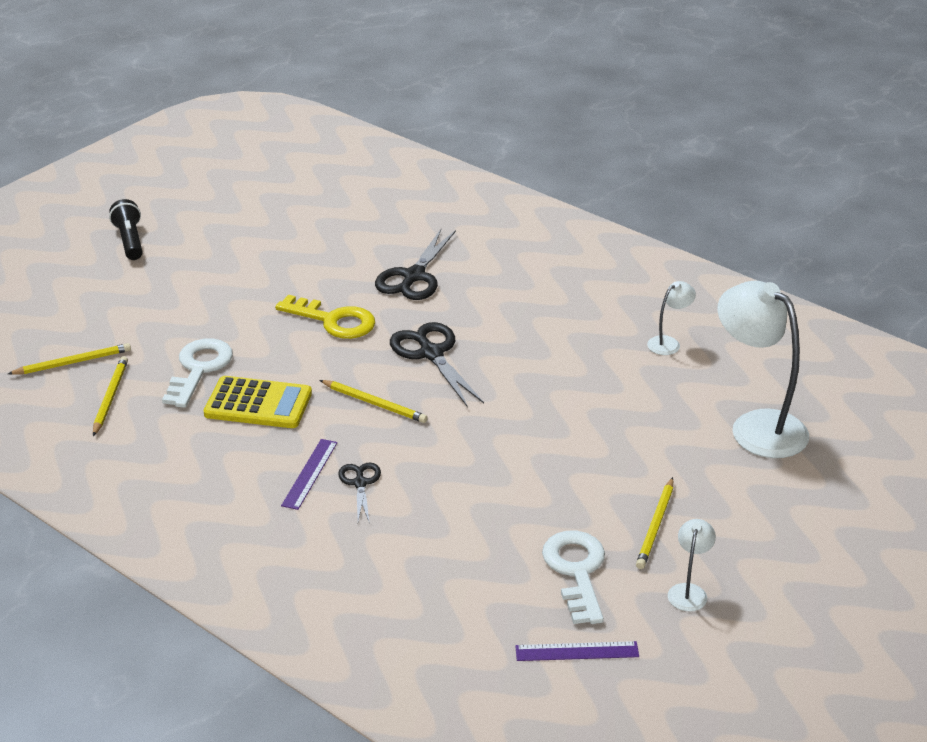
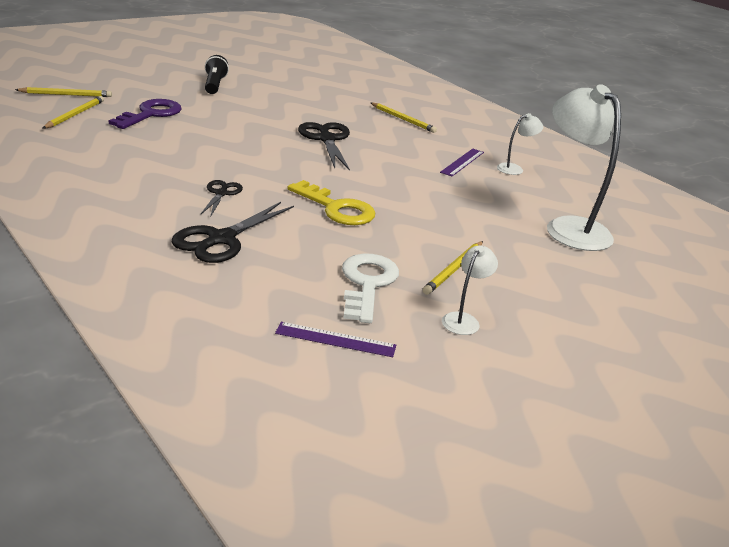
camera: 10 degrees right, 5 degrees down
black flashlight [109,199,143,260] -> black flashlight moved to [205,55,229,94]
white key [162,339,233,408] -> purple key [108,99,182,129]
yellow calculator [204,376,312,428] -> none
yellow key [275,295,375,339] -> yellow key moved to [288,180,375,225]
purple ruler [281,439,337,510] -> purple ruler moved to [440,149,484,176]
yellow pencil [320,380,428,423] -> yellow pencil moved to [371,103,437,133]
black scissors [375,229,456,300] -> black scissors moved to [172,202,294,263]

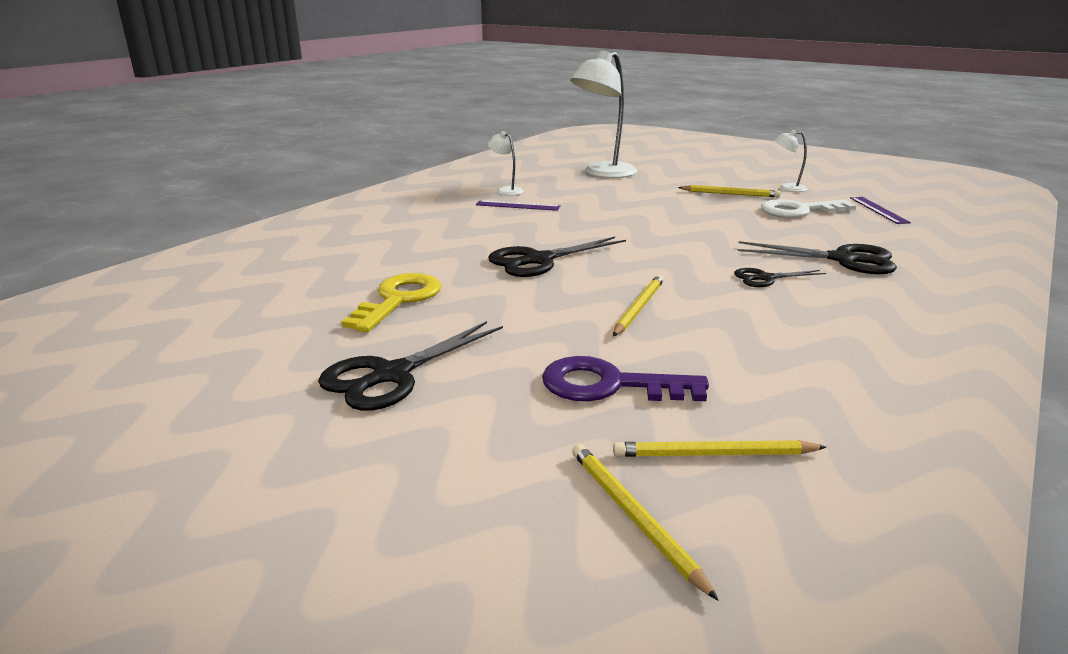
camera: 105 degrees left, 5 degrees down
black flashlight [205,55,229,94] -> black scissors [318,321,503,411]
yellow key [288,180,375,225] -> yellow key moved to [341,273,441,332]
yellow pencil [371,103,437,133] -> yellow pencil moved to [613,275,664,336]

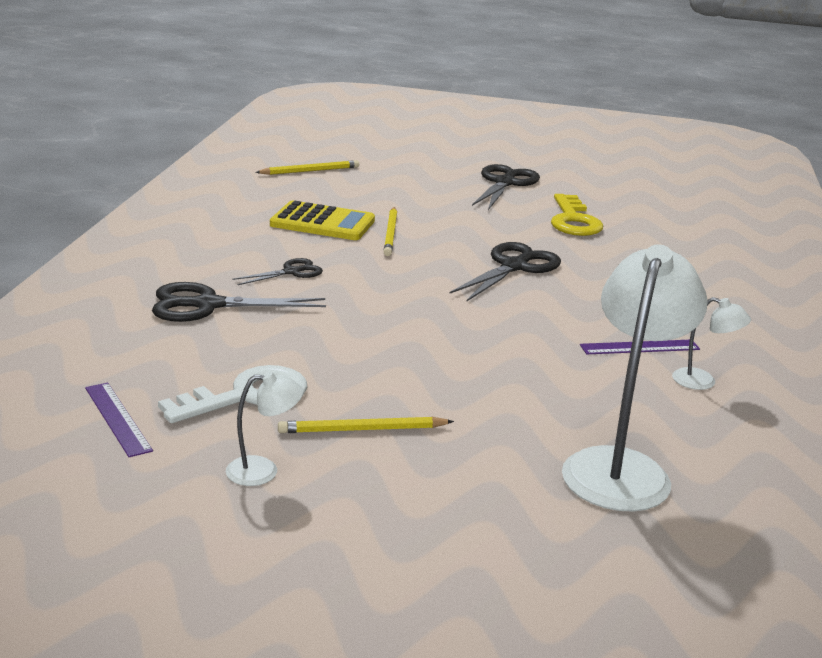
camera: 155 degrees right, 0 degrees up
purple key [542,356,709,401] -> none
yellow pencil [572,444,719,601] -> none
none -> yellow calculator [270,200,375,240]

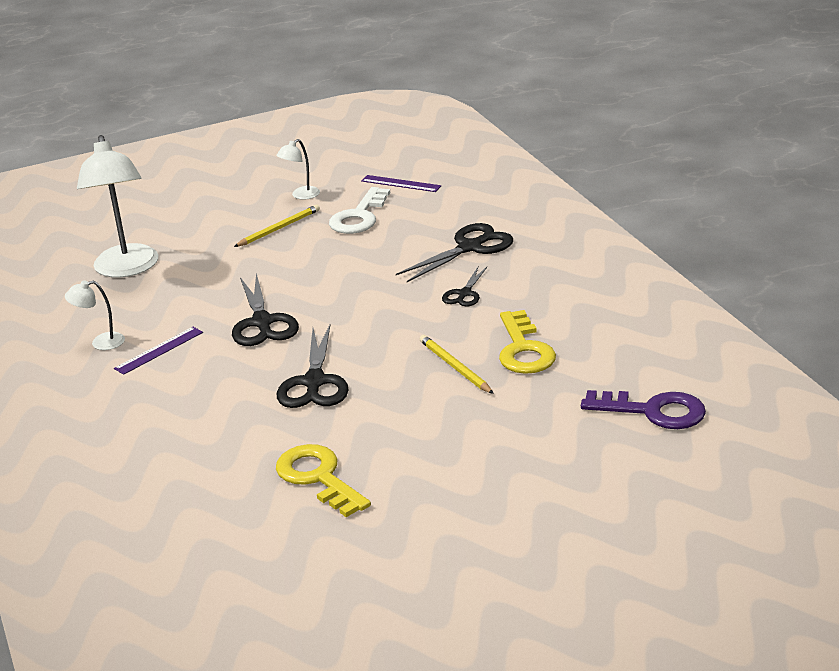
camera: 150 degrees right, 5 degrees up
yellow pencil [255,160,359,175] -> purple key [581,390,706,429]
yellow calculator [270,200,375,240] -> yellow key [499,310,556,374]
black scissors [472,164,540,210] -> black scissors moved to [232,273,299,346]

